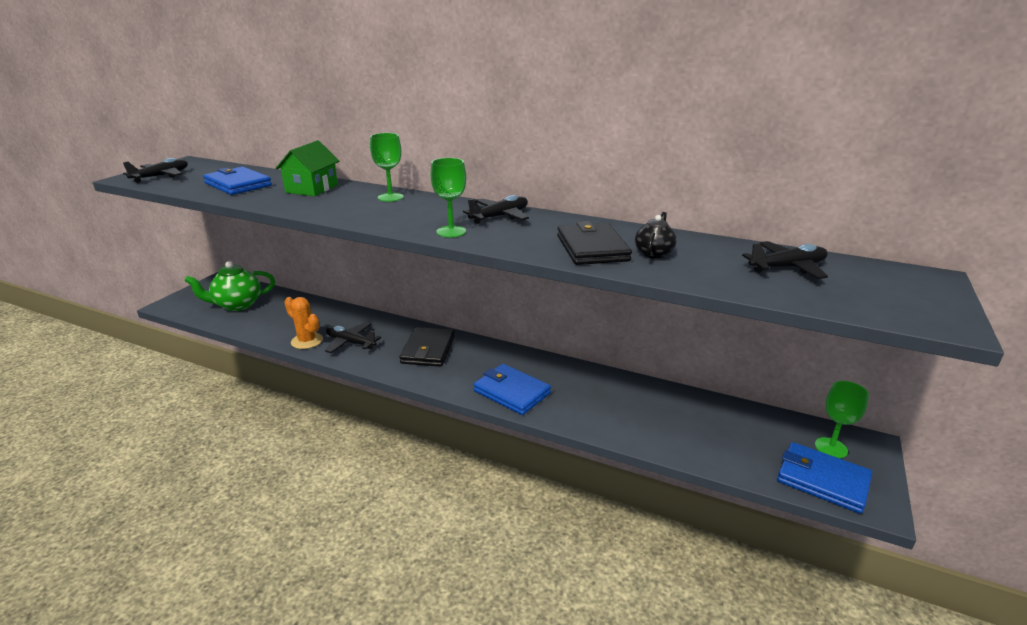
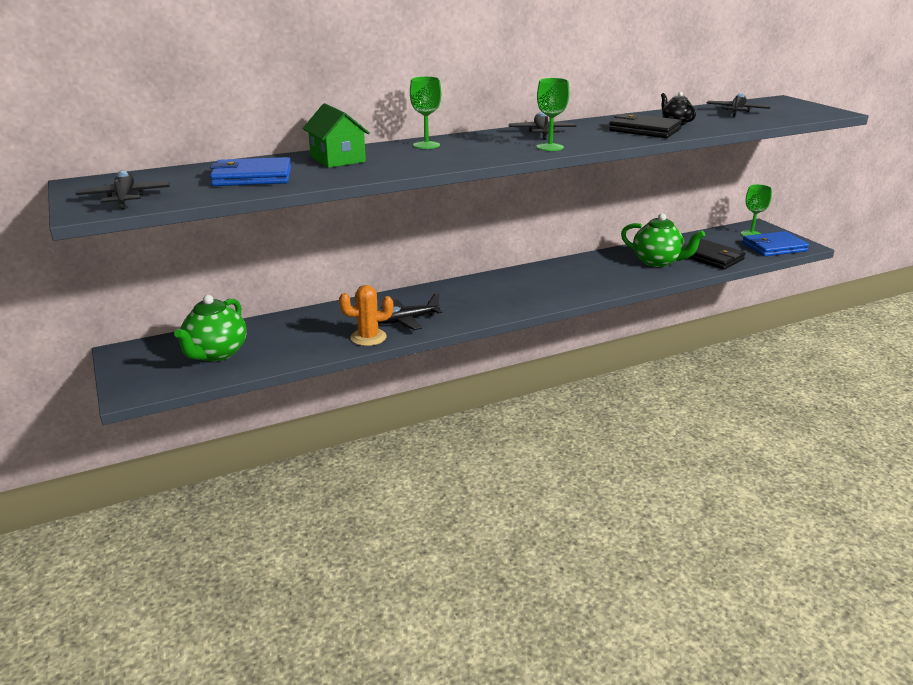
camera: 50 degrees left, 0 degrees up
black wallet [399,327,455,367] -> black wallet moved to [684,239,745,270]
blue wallet [473,364,551,415] -> none
none -> green teapot [621,213,705,267]

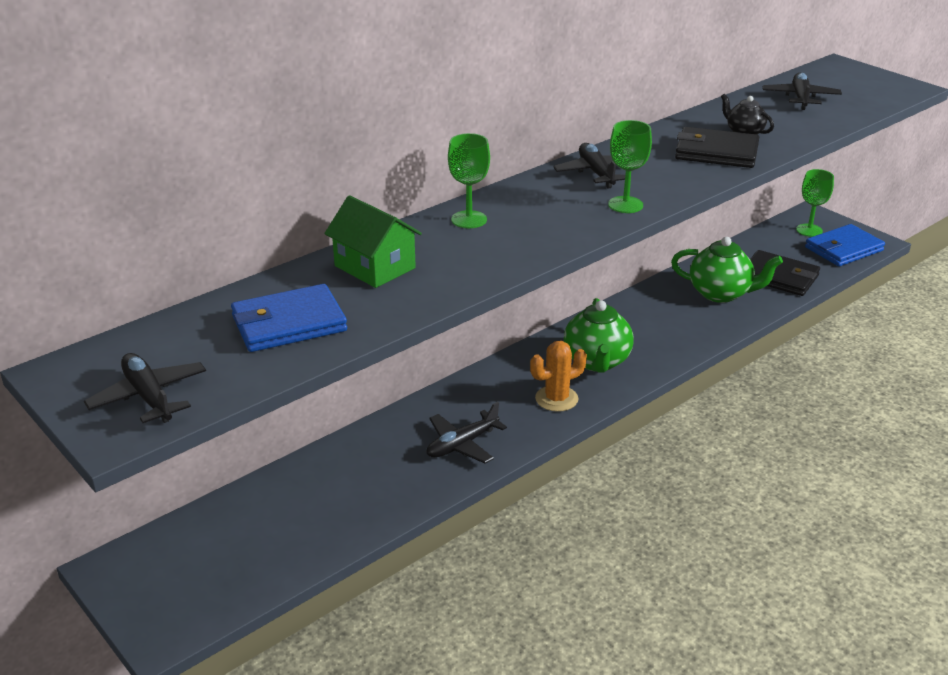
camera: 15 degrees left, 5 degrees up
green teapot [174,295,247,362] -> green teapot moved to [564,298,633,373]
orange cactus [339,285,393,346] -> orange cactus moved to [530,341,587,412]

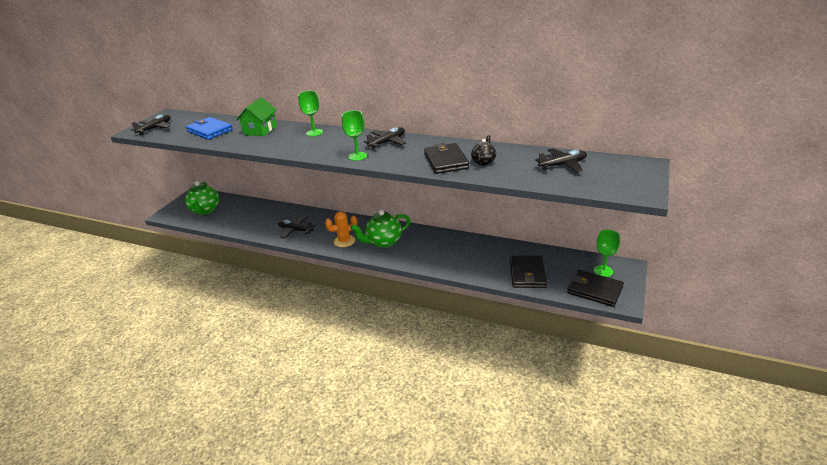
camera: 65 degrees right, 0 degrees up
orange cactus [530,341,587,412] -> orange cactus turned 60 degrees counterclockwise [325,212,357,247]
green teapot [671,237,783,303] -> green teapot moved to [185,181,219,215]
blue wallet [805,224,885,266] -> black wallet [567,270,624,307]

